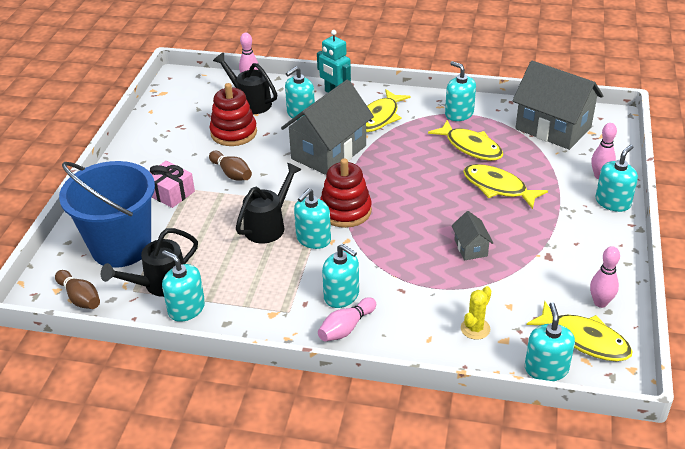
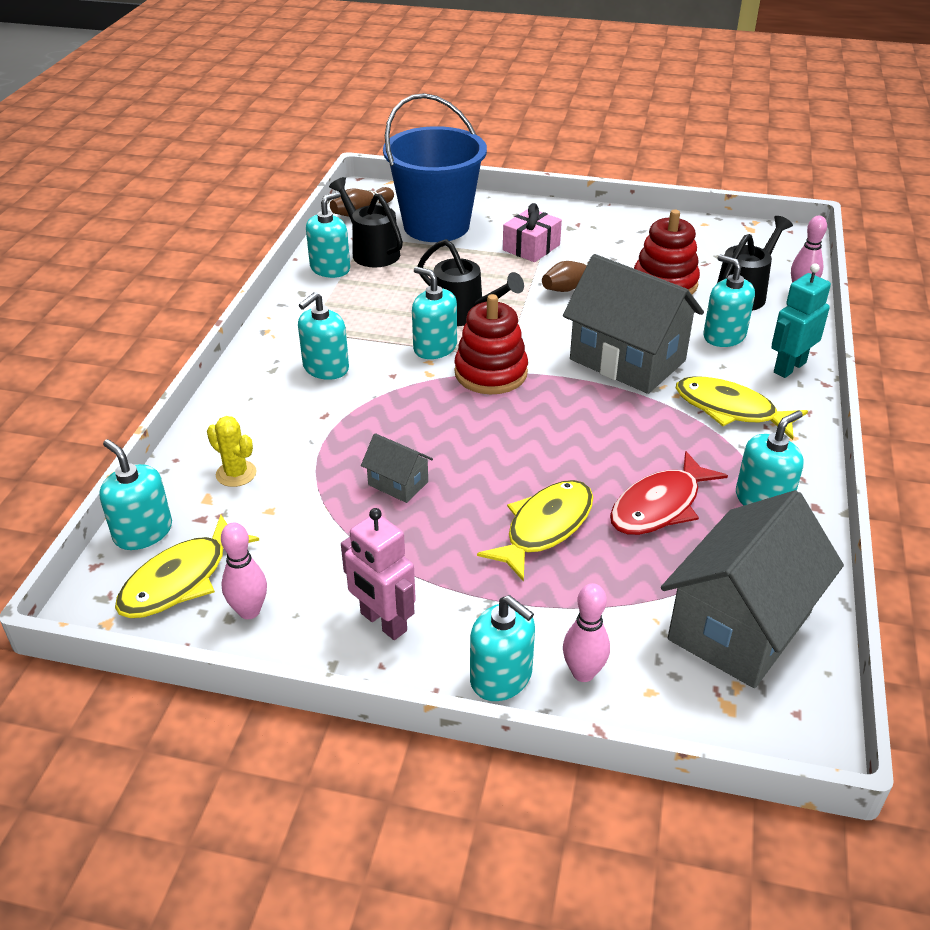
camera: 90 degrees right, 0 degrees up
pink bowling pin [318,297,376,341] -> none
yellow fish [428,120,503,161] -> red fish [610,451,728,535]
grey house [452,211,493,260] -> grey house turned 45 degrees clockwise [361,433,433,503]
turquoise soap dispenser [525,302,575,381] -> turquoise soap dispenser turned 135 degrees counterclockwise [99,439,172,550]
none -> pink robot [341,508,416,640]

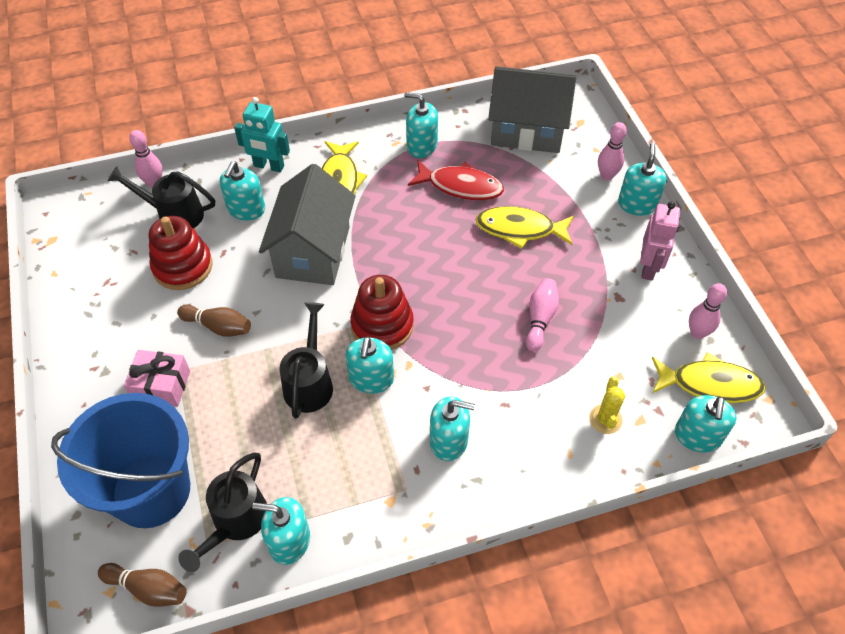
camera: 120 degrees left, 15 degrees up
grey house [361,433,433,503] -> pink bowling pin [526,278,559,352]

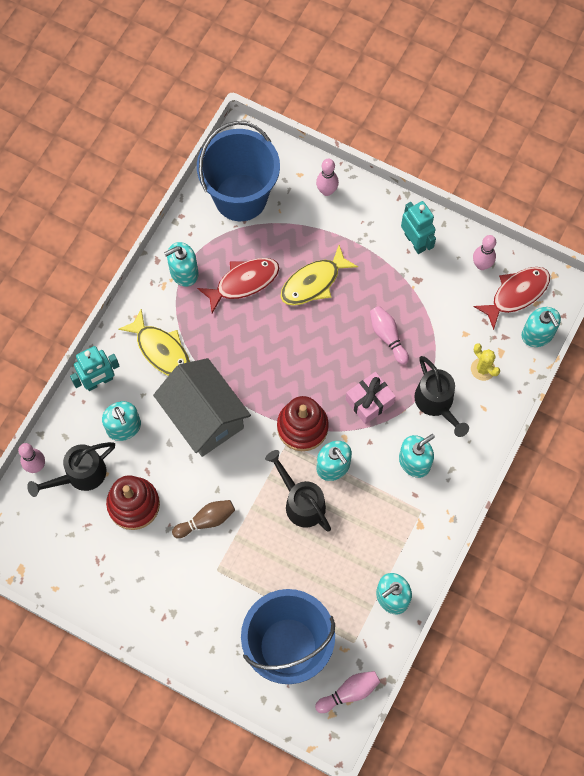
camera: 45 degrees left, 15 degrees up
brown bowling pin [98,563,187,607] -> pink bowling pin [315,671,380,713]
pink gift [124,350,190,407] -> pink gift moved to [346,372,396,424]
black watering can [178,453,267,572] -> black watering can moved to [414,356,469,437]
grey house [488,66,577,153] -> blue bucket [197,121,280,221]
turquoise soap dispenser [618,143,667,216] -> none
pink robot [640,201,680,281] -> turquoise robot [401,201,436,254]
yellow fish [652,352,766,403] -> red fish [473,267,550,330]

